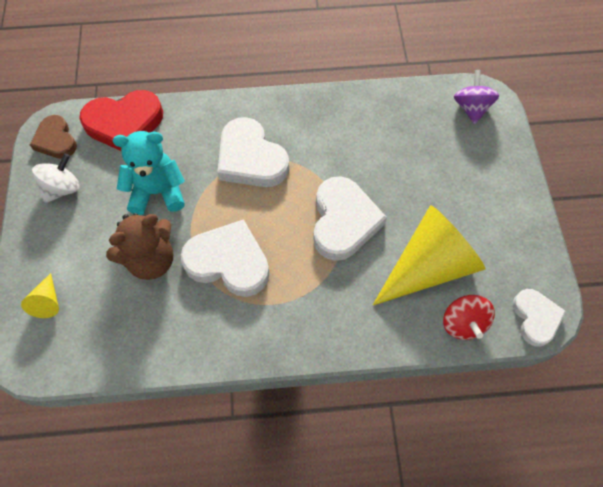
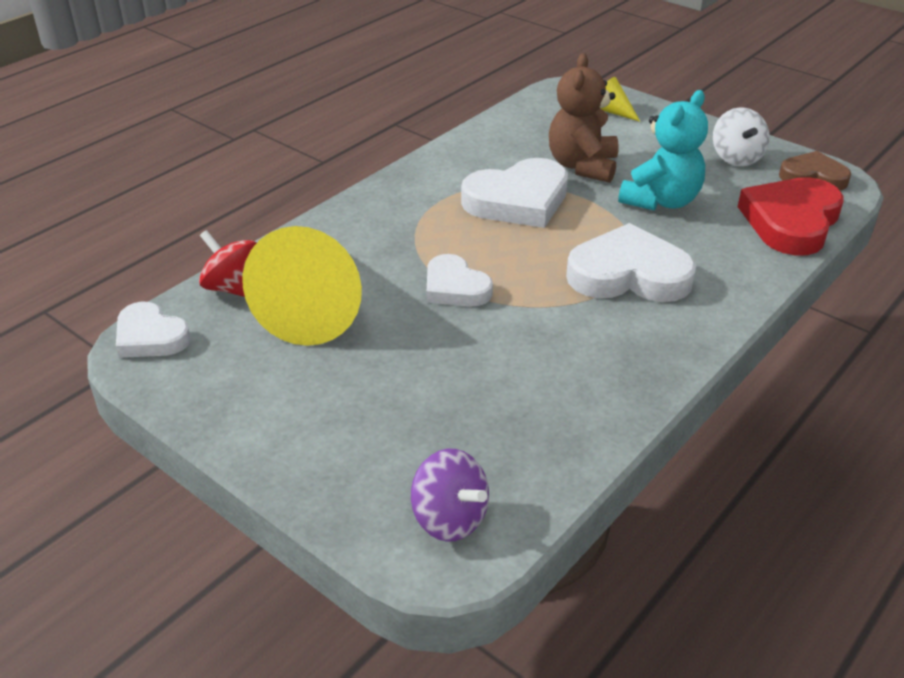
camera: 135 degrees right, 25 degrees down
white heart [313,176,387,261] -> white heart [427,254,493,307], size x0.61

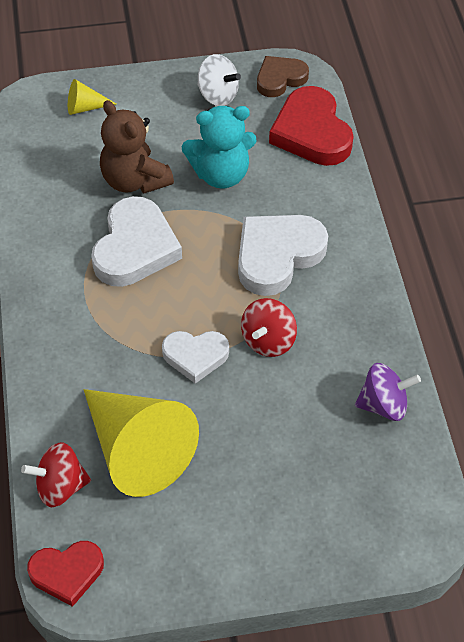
camera: 50 degrees left, 15 degrees up
white heart [116,302,191,358] -> red heart [27,541,104,607]
purple spinning top [411,449,489,542] -> purple spinning top moved to [355,363,421,421]
turquoise teddy bear [618,90,708,211] -> turquoise teddy bear turned 90 degrees clockwise [182,106,257,189]
none -> red spinning top [241,298,297,357]

